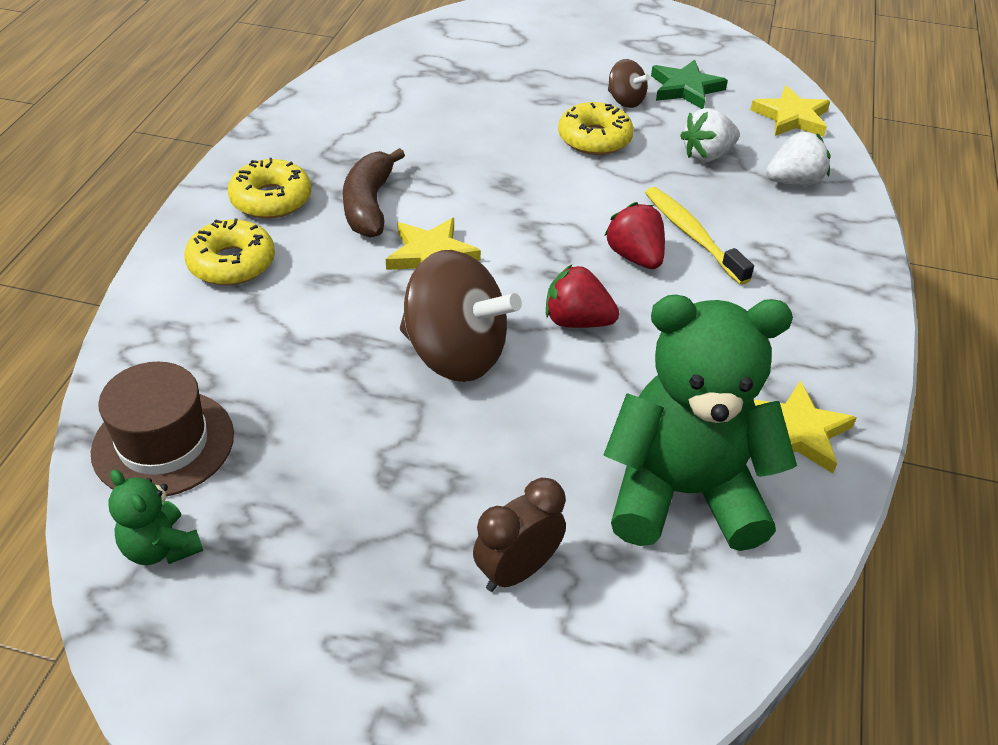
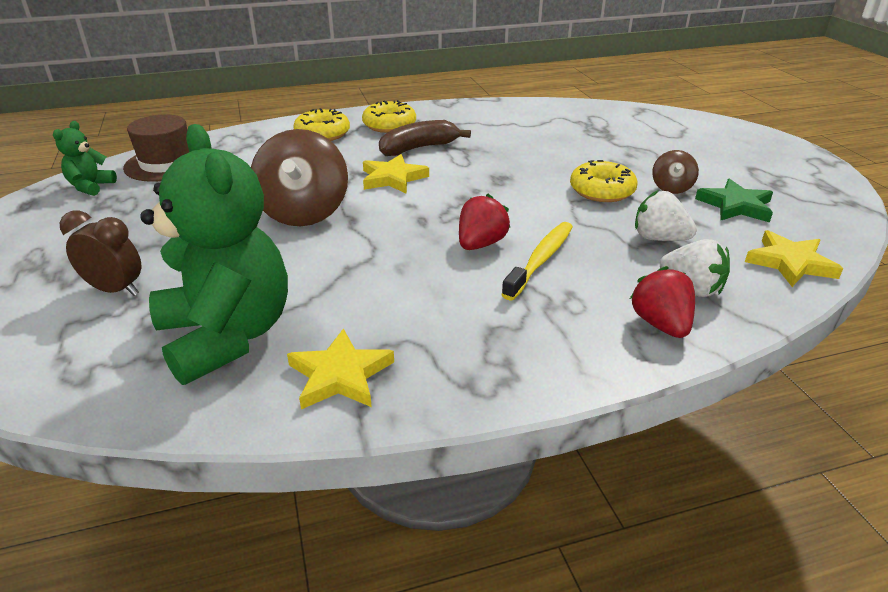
camera: 60 degrees right, 10 degrees down
red strawberry [546,265,619,328] -> red strawberry moved to [630,266,695,338]

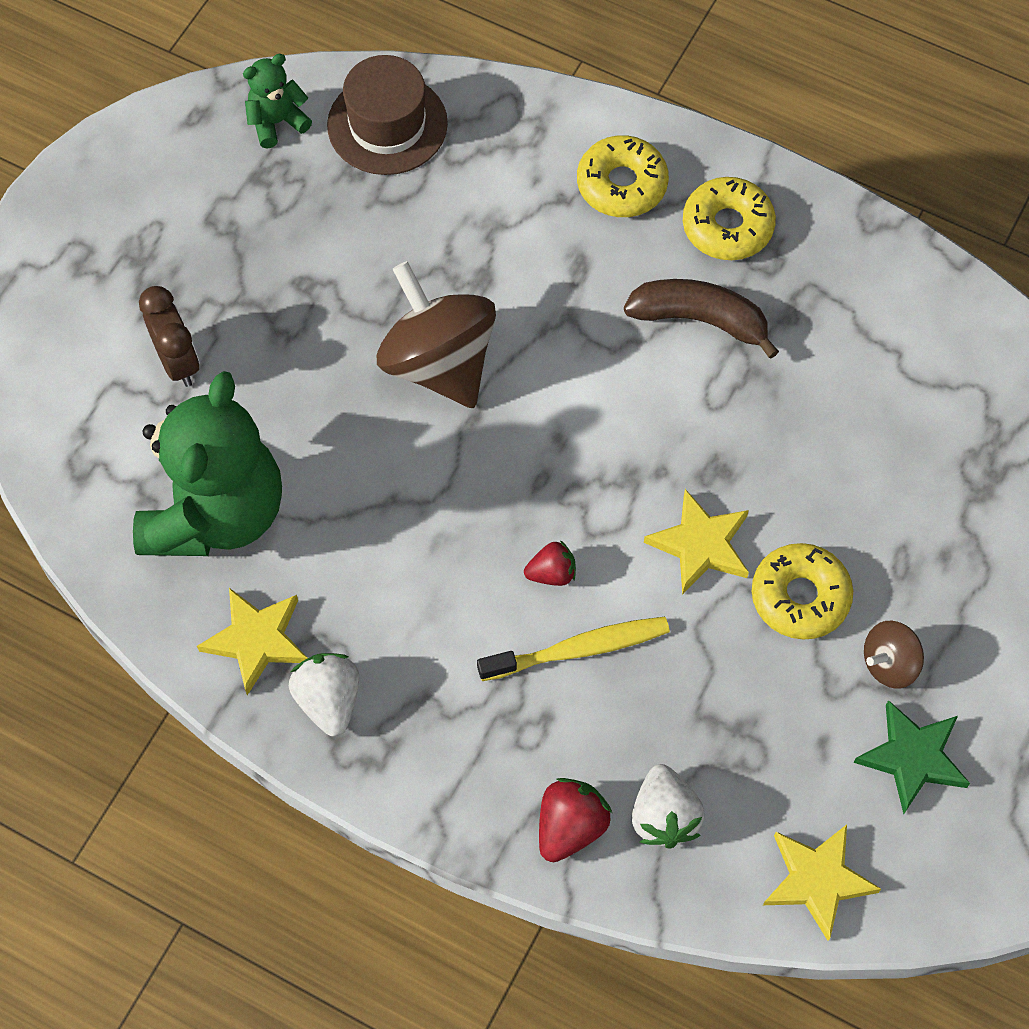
camera: 45 degrees right, 30 degrees up
brown spinning top [251,129,348,226] -> brown spinning top turned 105 degrees clockwise [377,261,496,408]
yellow star [363,154,429,194] -> yellow star moved to [644,489,749,595]
red strawberry [459,194,510,250] -> red strawberry [524,540,576,586], size x0.65
white strawberry [635,190,697,241] -> white strawberry moved to [289,653,359,736]

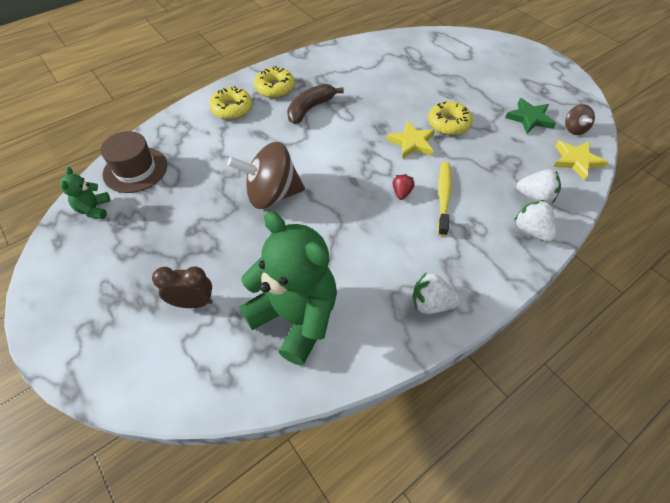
camera: 65 degrees left, 10 degrees down
yellow star [197,588,308,695] -> none
red strawberry [539,778,612,862] -> white strawberry [514,200,556,242]
brown spinning top [864,621,924,689] -> brown spinning top moved to [565,104,595,135]

